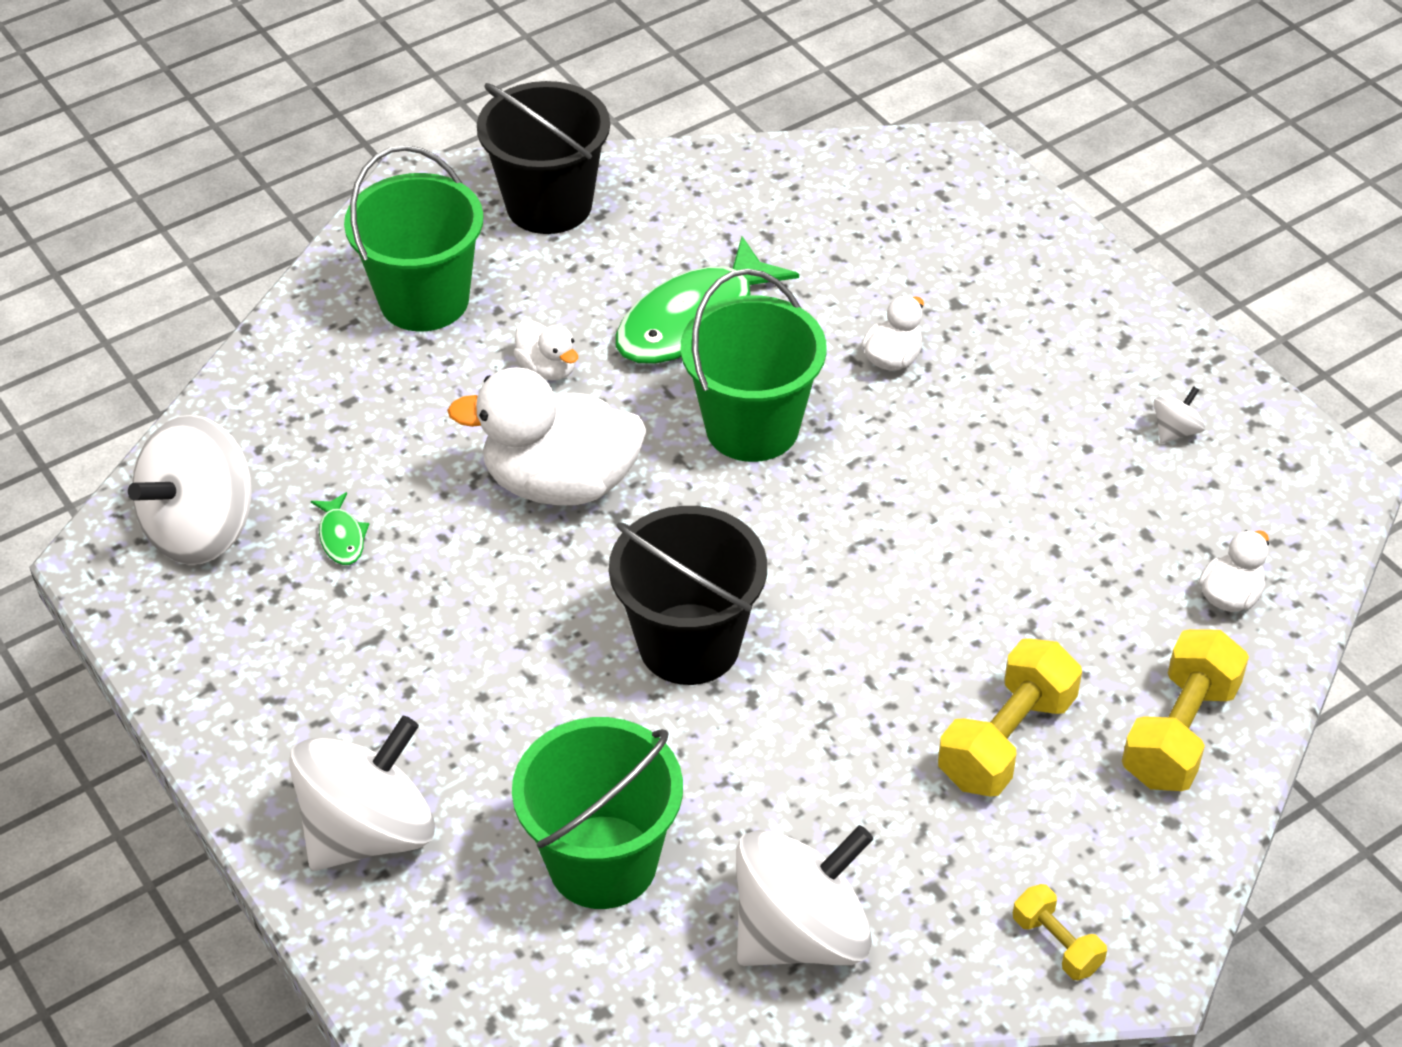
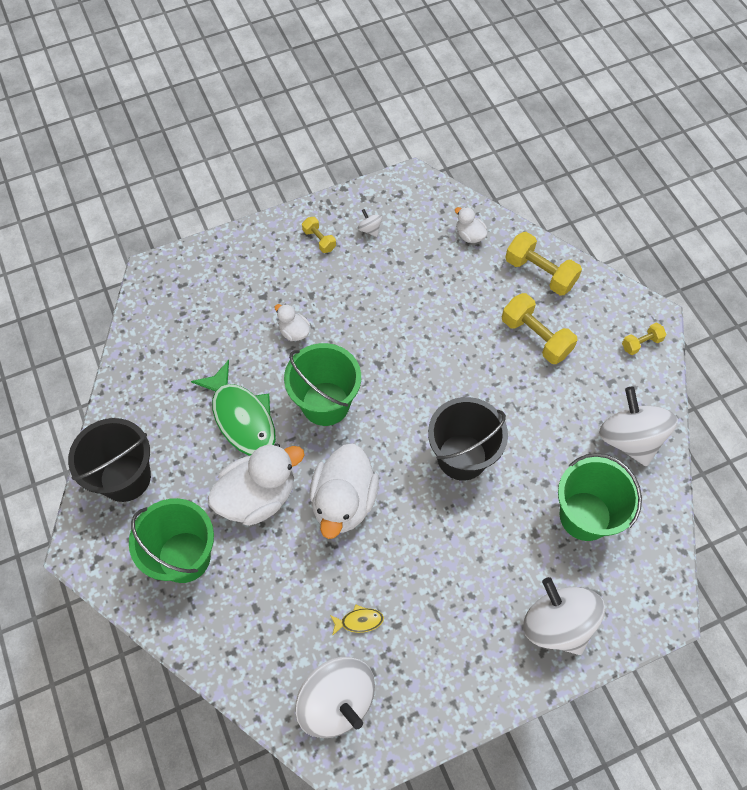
camera: 80 degrees left, 15 degrees up
green fish [311,492,369,565] -> yellow fish [330,604,384,636]
white duck [514,319,578,381] -> white duck [208,444,304,526], size x2.11
none -> yellow dumbbell [302,217,336,253]

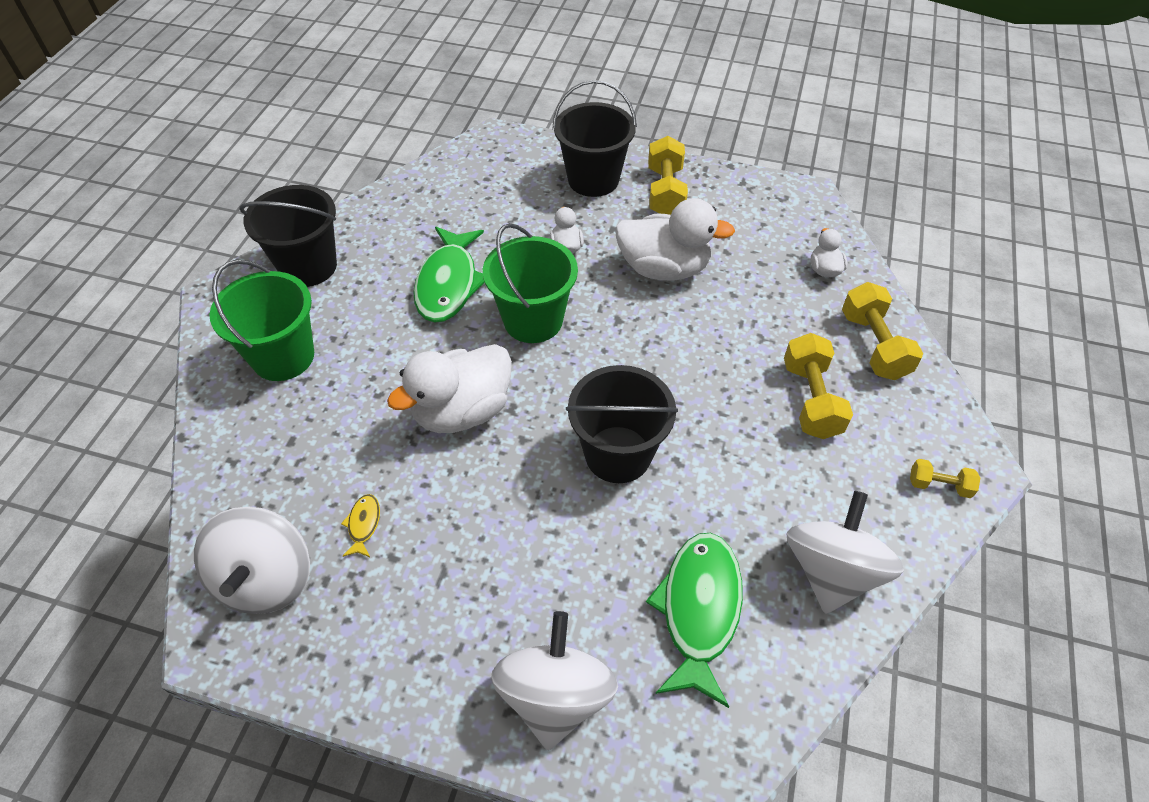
camera: 40 degrees right, 10 degrees down
white duck [208,444,304,526] -> white duck moved to [615,198,735,281]
yellow dumbbell [302,217,336,253] -> yellow dumbbell [648,136,688,215], size x1.82
yellow fish [330,604,384,636] -> yellow fish turned 120 degrees counterclockwise [341,494,380,558]
white spinning top [358,209,382,237] -> none
green bucket [558,453,642,541] -> green fish [646,533,743,708]
none -> black bucket [552,80,637,197]

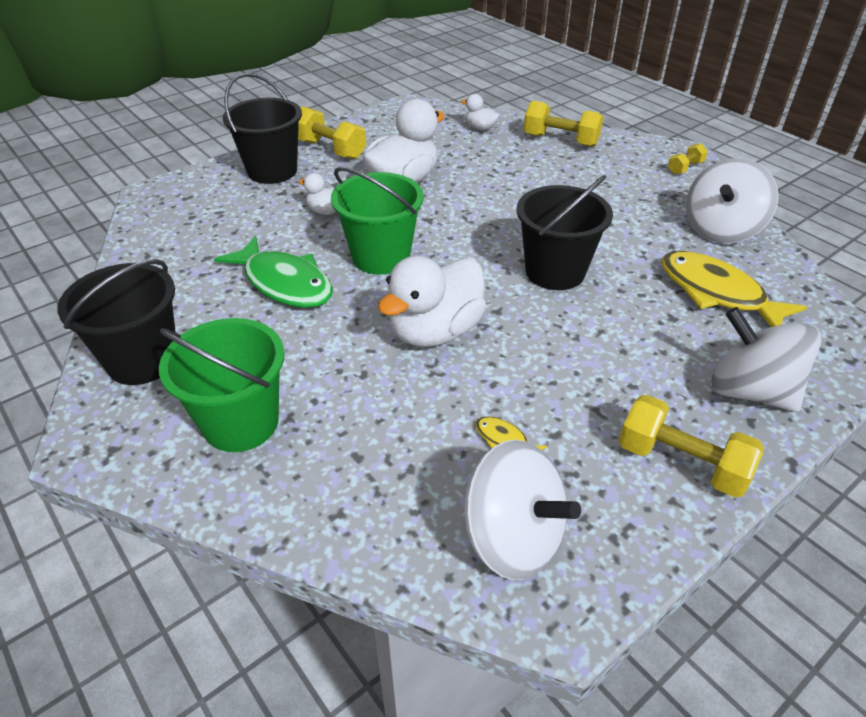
camera: 55 degrees left, 10 degrees down
white duck [387,344,512,433] -> white duck turned 45 degrees clockwise [378,256,487,347]
green fish [646,533,743,708] -> yellow fish [661,251,807,327]
yellow dumbbell [784,333,853,439] -> yellow dumbbell moved to [619,395,764,498]
white spinning top [787,491,904,614] -> white spinning top turned 105 degrees counterclockwise [686,158,779,244]

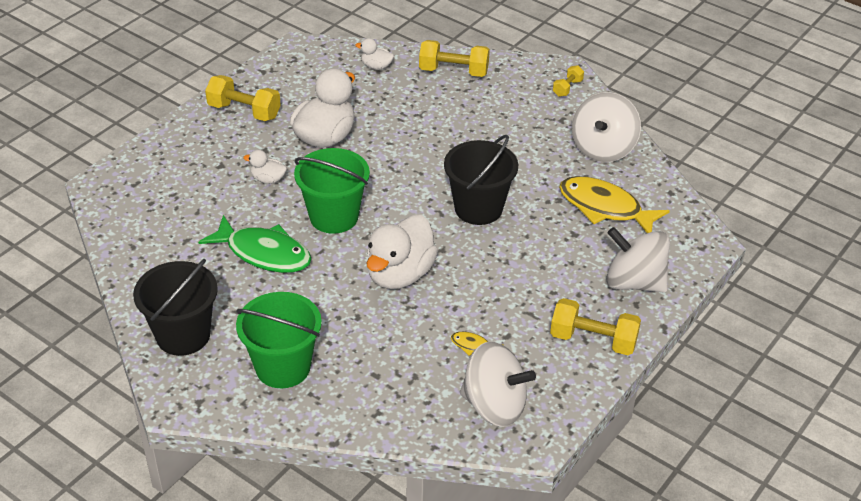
camera: 15 degrees left, 0 degrees up
black bucket [223,73,302,184] -> none

